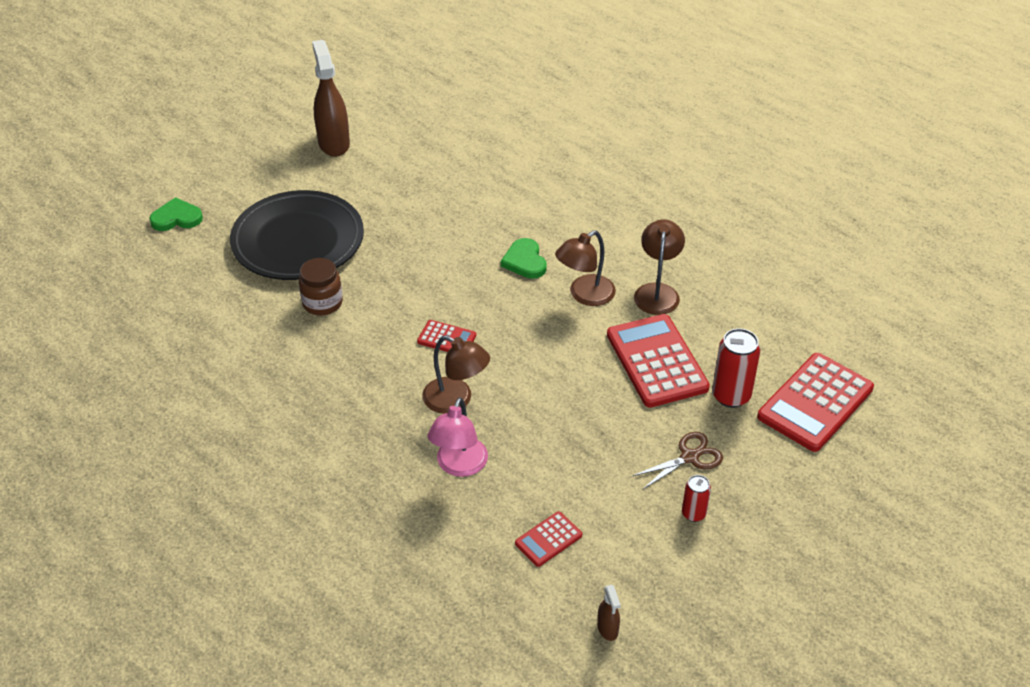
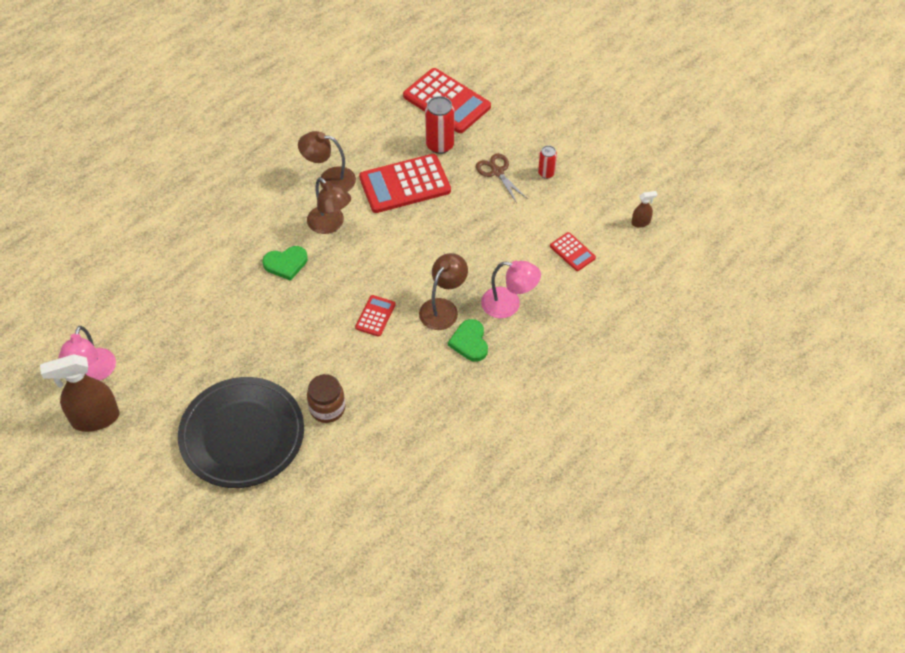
camera: 90 degrees left, 10 degrees up
green heart [149,197,203,231] -> green heart moved to [448,319,488,362]
none -> pink lamp [58,326,116,381]

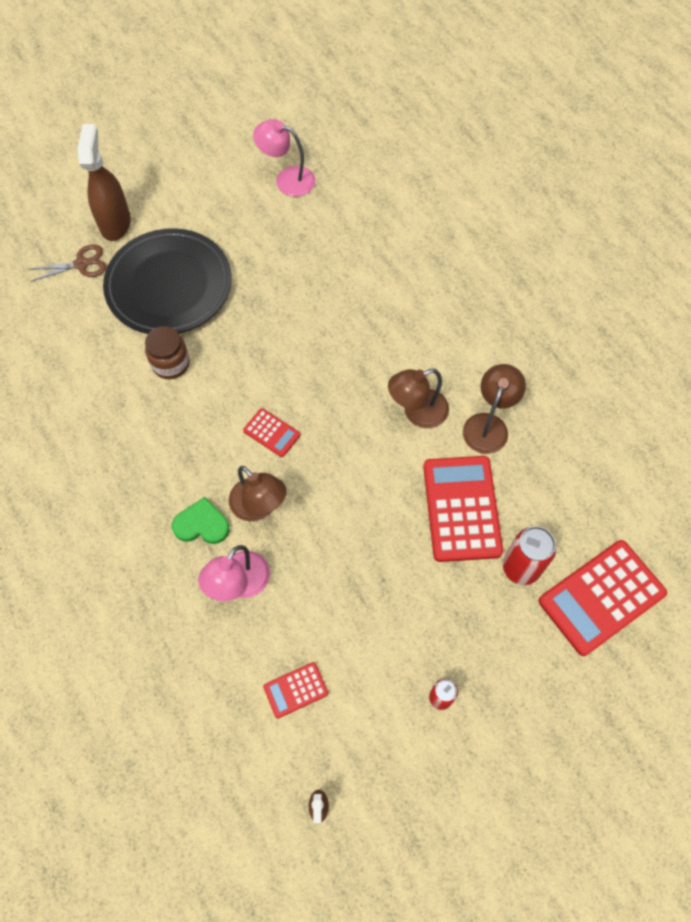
camera: 105 degrees right, 10 degrees up
brown spray bottle [40,354,120,432] -> brown spray bottle moved to [77,124,131,241]
green heart [262,246,308,281] -> none
brown scissors [476,153,528,203] -> brown scissors moved to [28,244,106,282]

